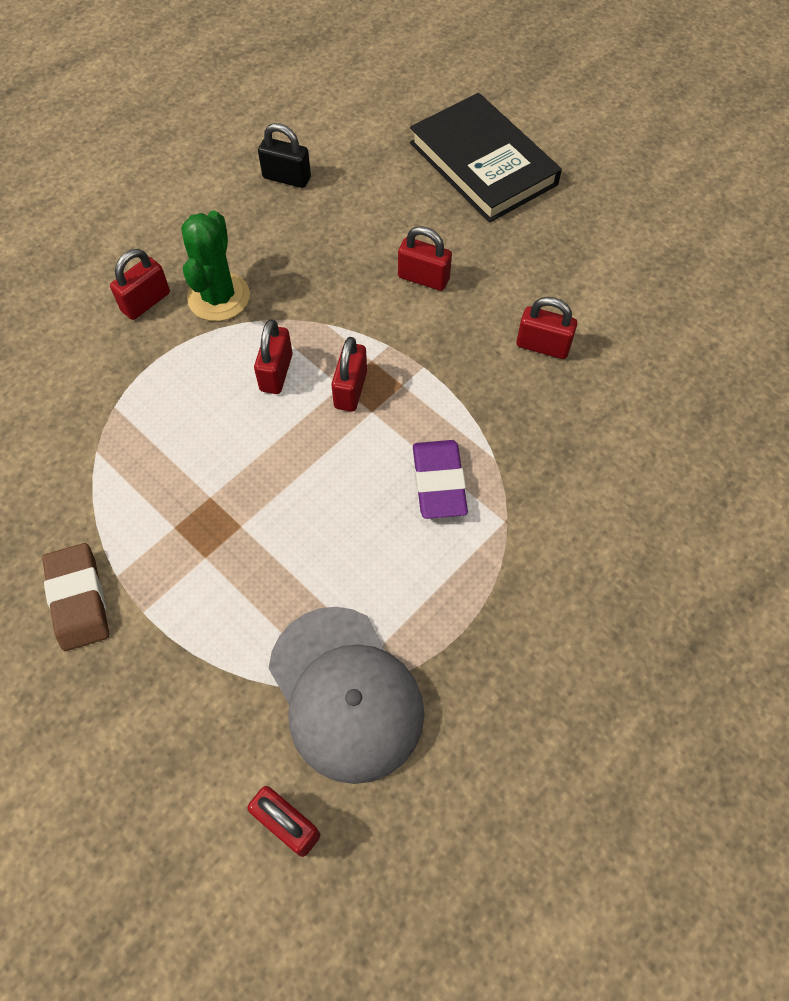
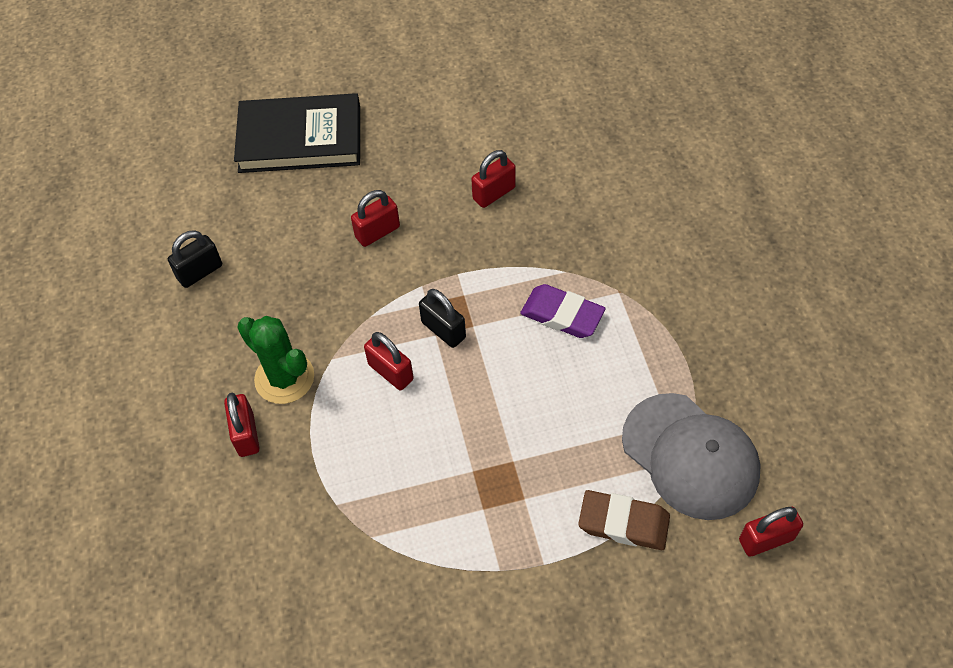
camera: 55 degrees left, 5 degrees down
brown eraser [42,543,109,651] -> brown eraser moved to [578,490,670,550]
grey cap [269,607,424,784] -> grey cap turned 45 degrees clockwise [622,393,761,520]
red padlock [331,337,367,412] -> black padlock [419,289,466,348]

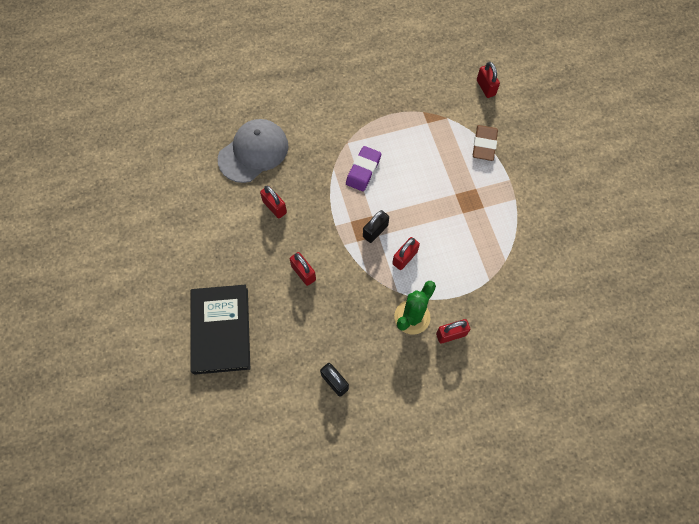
camera: 95 degrees left, 10 degrees up
grey cap [622,393,761,520] -> grey cap moved to [218,119,289,183]

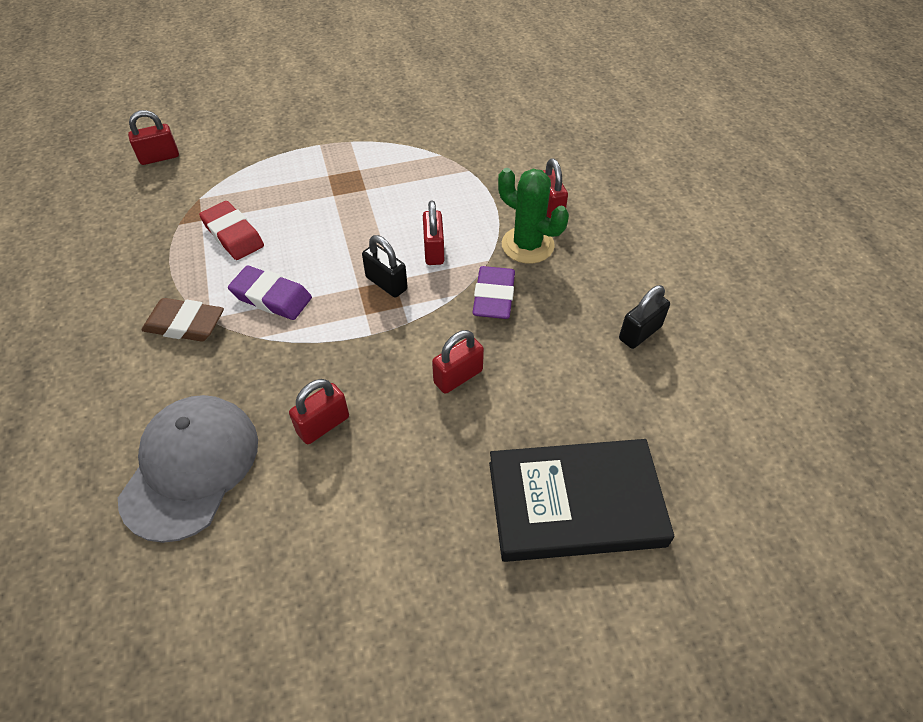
camera: 90 degrees left, 15 degrees down
grey cap [218,119,289,183] -> grey cap turned 60 degrees clockwise [118,395,258,543]
red padlock [392,237,420,270] -> red padlock turned 45 degrees clockwise [423,201,444,265]
brown eraser [473,125,498,161] -> brown eraser moved to [142,298,224,342]
none -> red eraser [199,201,264,260]
none -> purple eraser [472,266,515,319]

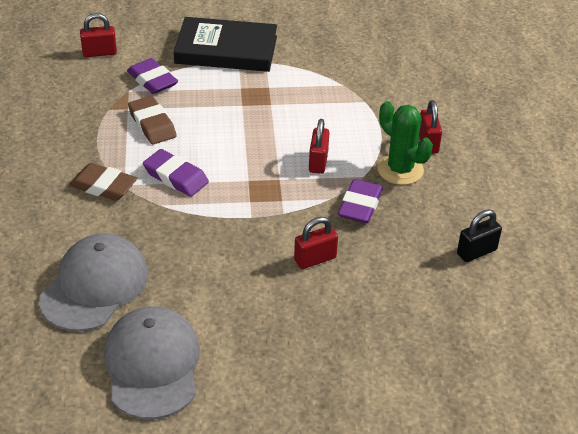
camera: 10 degrees right, 10 degrees down
red eraser [199,201,264,260] -> brown eraser [128,96,177,145]
red padlock [289,379,349,444] -> none
black padlock [362,235,408,297] -> none
black book [489,439,675,562] -> black book moved to [174,17,277,72]
none -> grey cap [104,306,200,419]
none -> purple eraser [127,58,178,94]

